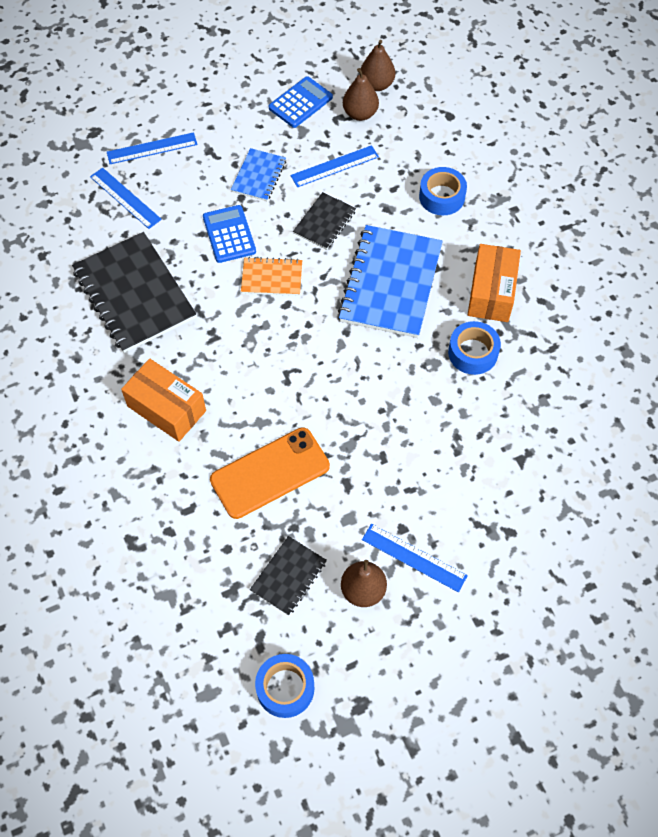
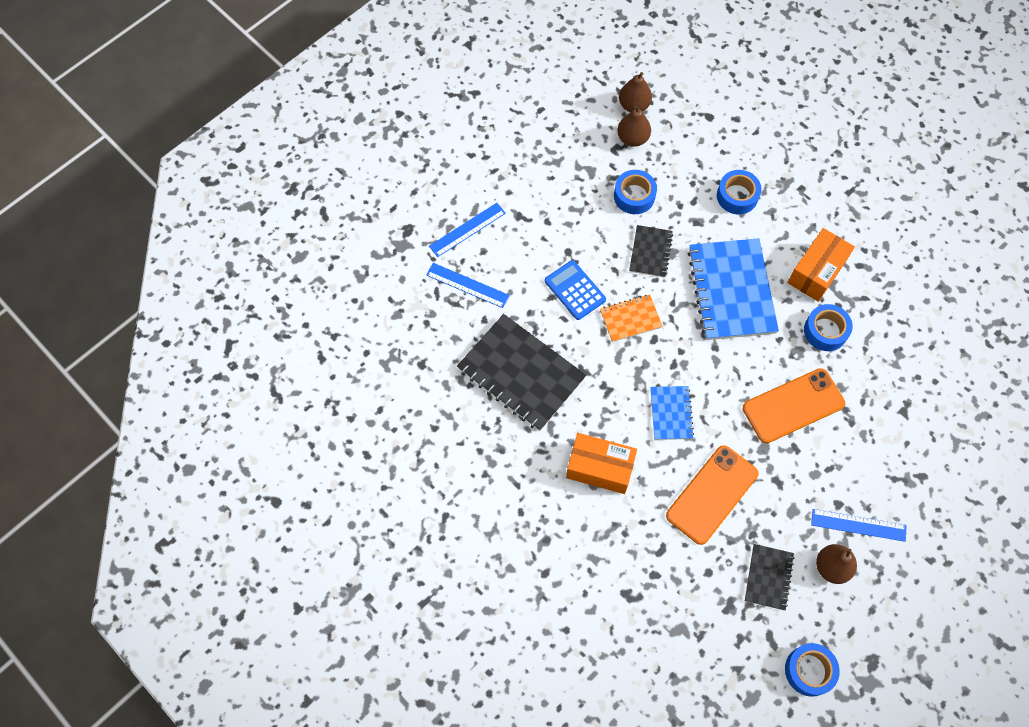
camera: 20 degrees left, 5 degrees up
blue notebook [231,148,286,201] -> blue notebook moved to [651,386,694,440]
blue calculator [269,76,333,128] -> none
blue ruler [291,145,379,187] -> blue tape [614,170,657,214]
orange box [468,244,521,322] -> orange box turned 45 degrees clockwise [787,228,855,302]
none -> orange phone [743,368,845,443]

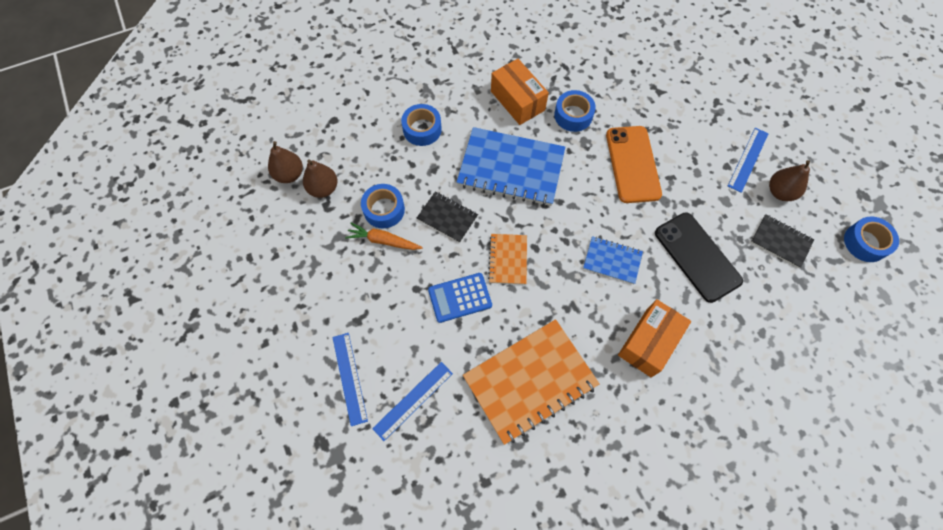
camera: 70 degrees left, 0 degrees up
black notebook [457,314,586,431] -> orange notebook [463,319,600,445]
orange phone [666,445,758,545] -> black phone [655,212,743,303]
none -> orange carrot [345,223,423,250]

